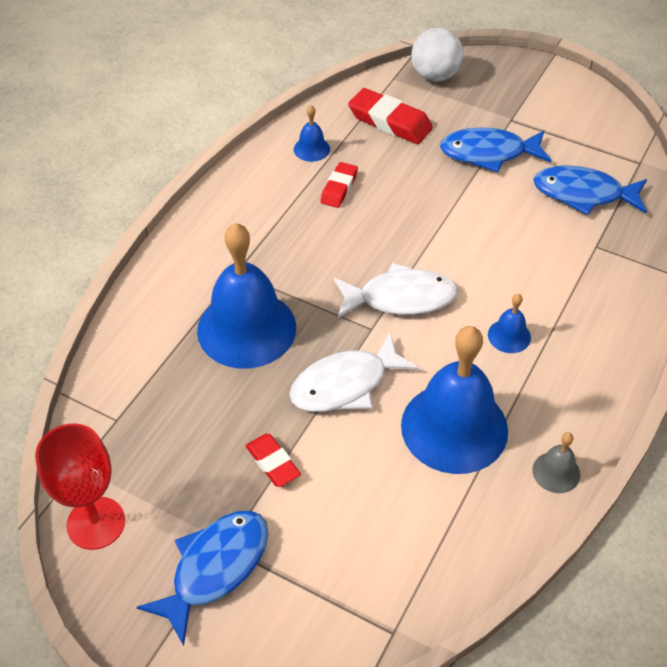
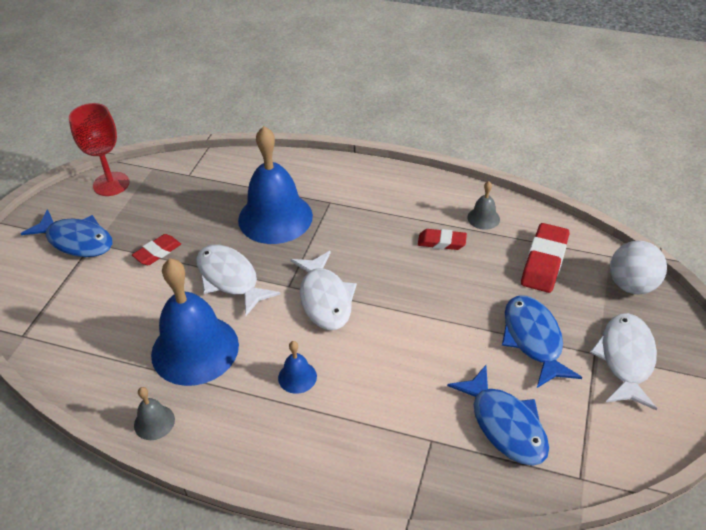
camera: 80 degrees right, 5 degrees down
blue bell [294,105,330,162] -> grey bell [467,181,500,230]
blue fish [533,165,647,215] -> blue fish turned 150 degrees clockwise [447,365,549,466]
none -> white fish [590,313,657,411]

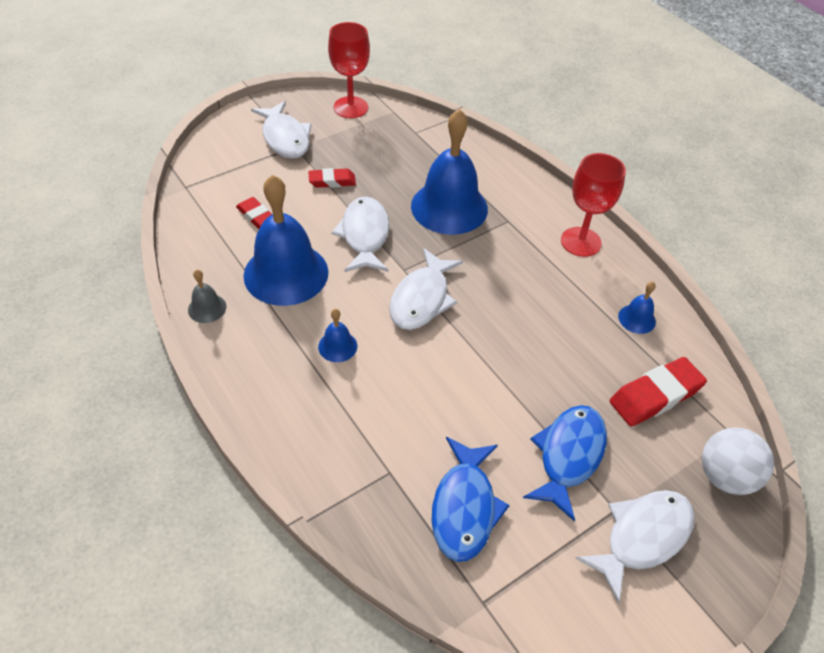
camera: 35 degrees right, 5 degrees up
blue fish [21,209,113,257] -> white fish [251,101,312,158]
red eraser [418,229,467,250] -> red eraser moved to [236,197,272,229]
grey bell [467,181,500,230] -> blue bell [618,282,656,334]
none -> red goblet [561,153,626,257]

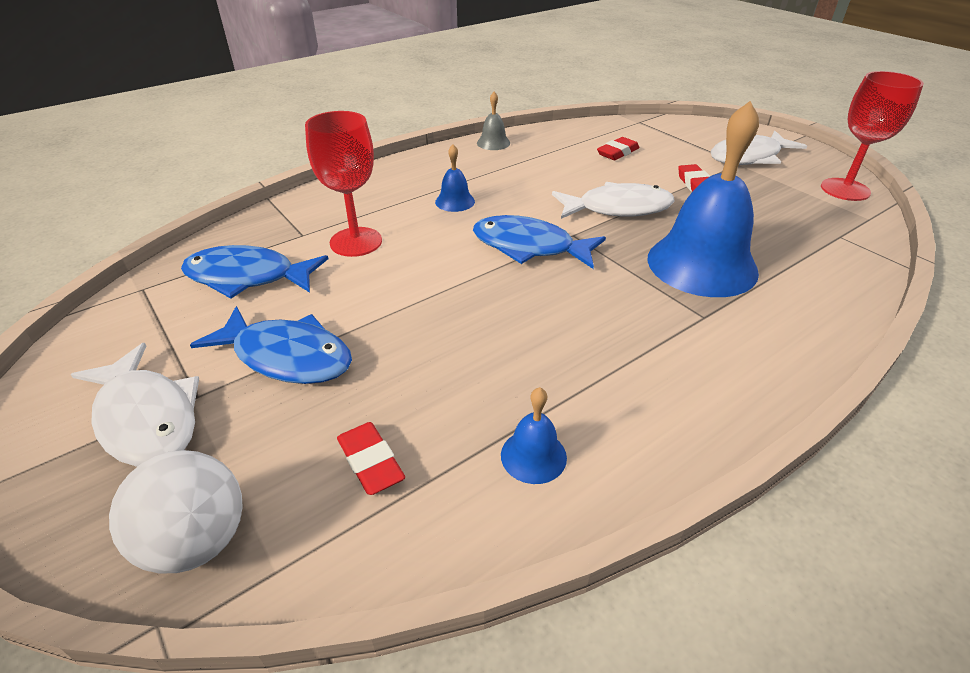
camera: 90 degrees right, 10 degrees down
blue bell [243,175,328,306] -> none
white fish [389,248,463,330] -> blue fish [473,215,606,269]
red goblet [561,153,626,257] -> red goblet moved to [305,111,382,257]
red eraser [610,357,707,427] -> red eraser [337,422,405,495], size x0.61

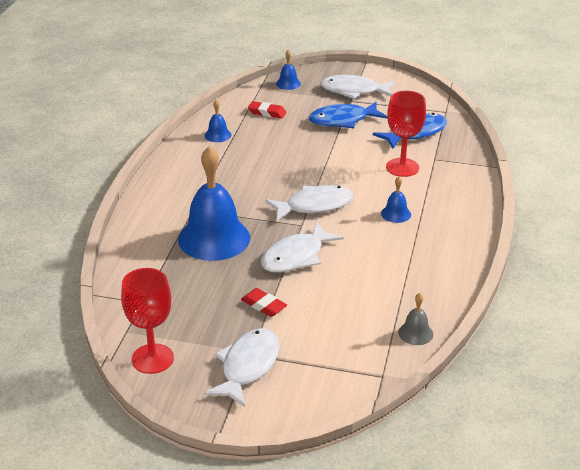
camera: 140 degrees right, 5 degrees down
white ball [109,450,243,573] -> blue bell [276,50,301,90]
blue fish [473,215,606,269] -> white fish [265,185,354,221]
grey bell [477,92,510,150] -> grey bell moved to [398,293,433,345]
red eraser [597,137,640,160] -> none

